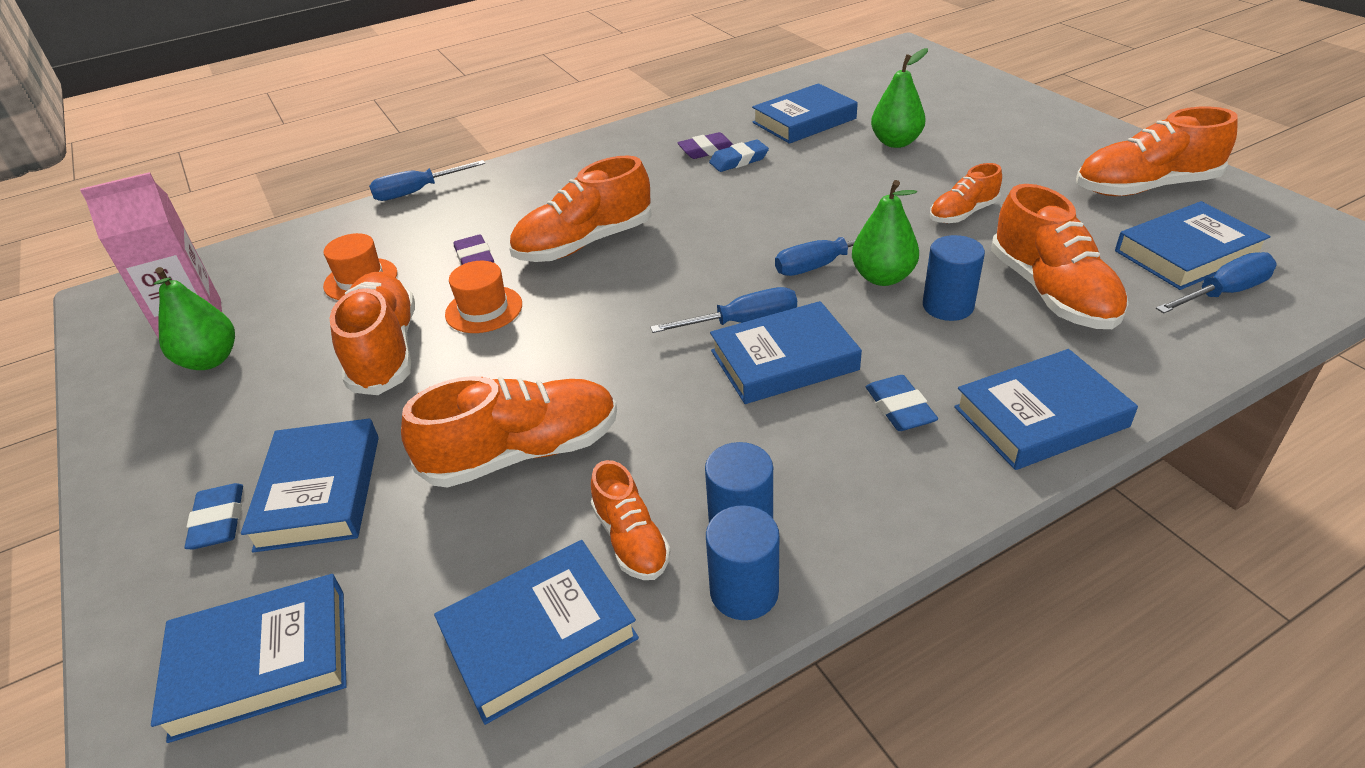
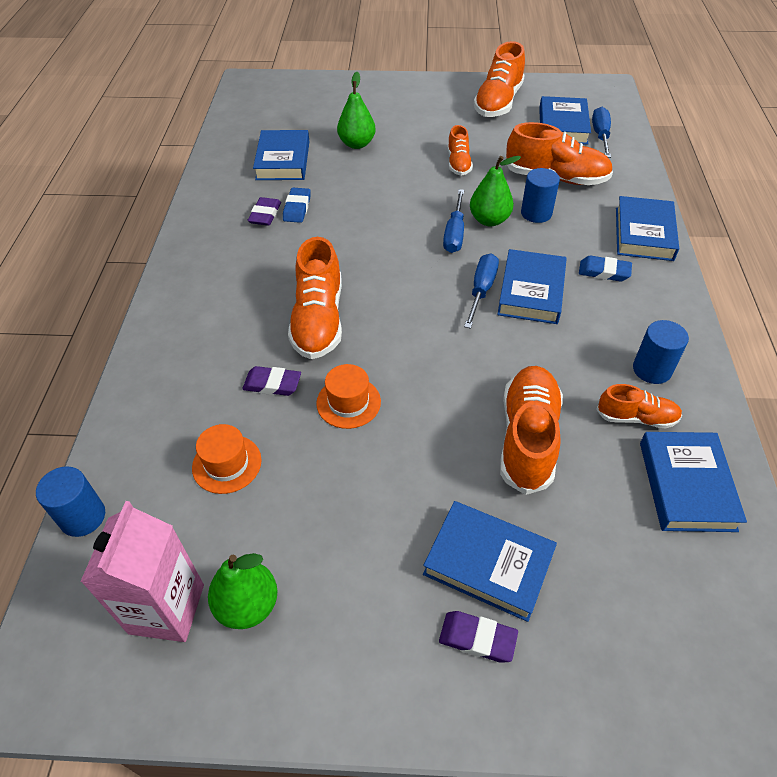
camera: 60 degrees left, 10 degrees up
blue book [151,574,347,743] -> none
blue eraser [185,483,243,549] -> purple eraser [439,611,518,663]
orange shoe [330,272,415,395] -> none
blue screwdriver [369,160,485,201] -> none
blue cylinder [706,505,779,620] -> blue cylinder moved to [36,466,105,537]

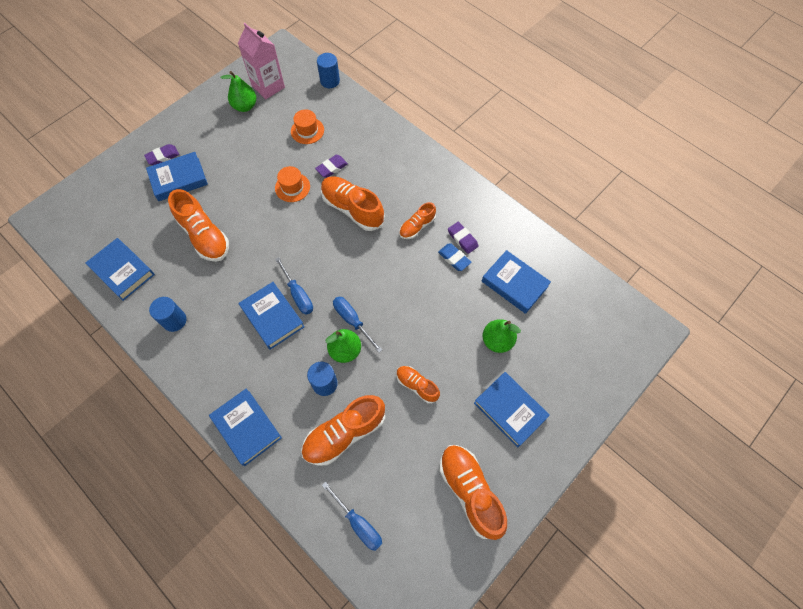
camera: 130 degrees right, 15 degrees up
blue book [539,96,591,145] -> blue book moved to [474,372,550,448]
blue eraser [579,256,632,281] -> none
orange shoe [596,384,682,429] -> orange shoe moved to [399,202,436,239]

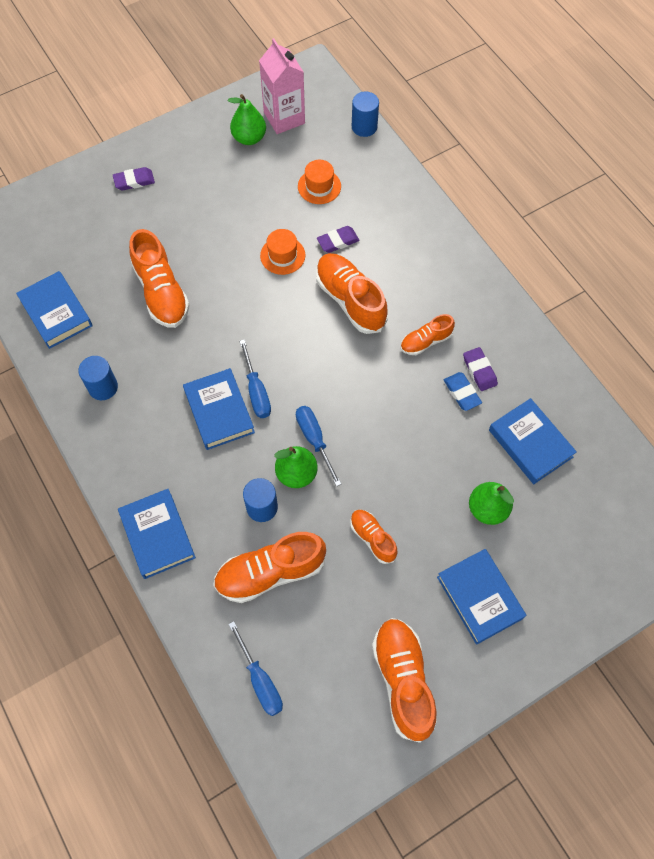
camera: 15 degrees right, 0 degrees up
blue book [146,152,208,201] -> none

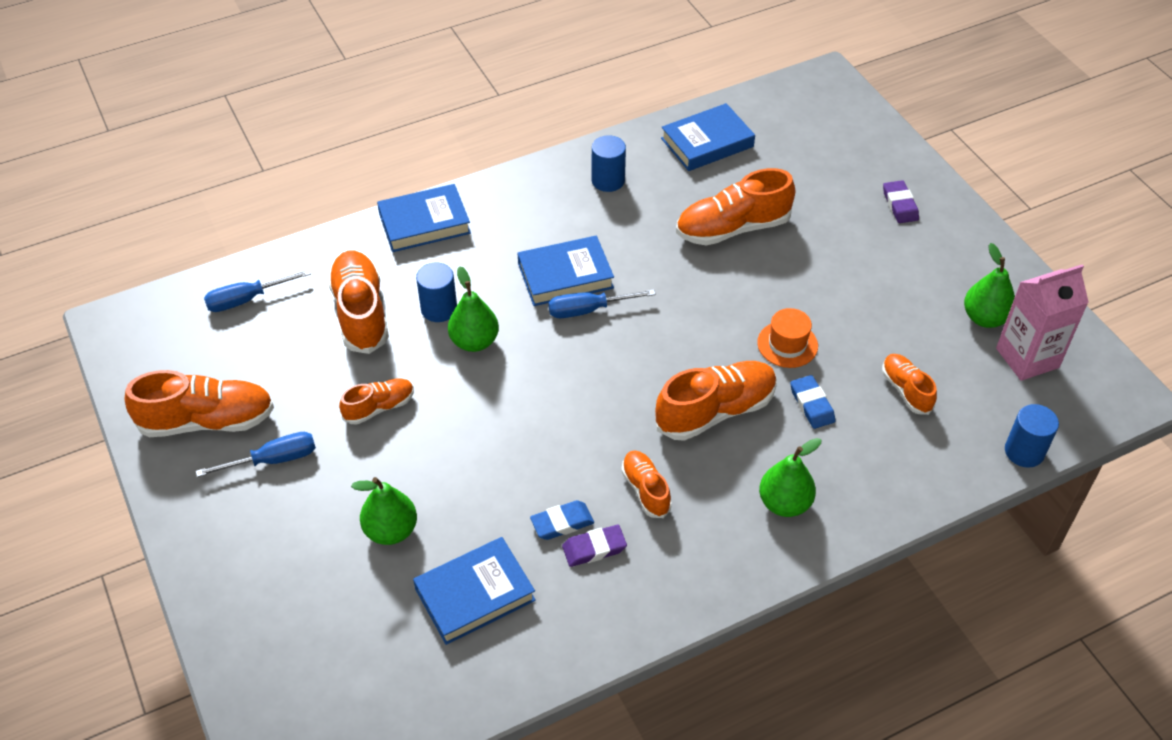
camera: 95 degrees right, 15 degrees down
blue screwdriver [296,406,341,487] -> blue screwdriver moved to [196,432,316,477]
orange hat [298,160,341,204] -> orange shoe [882,354,937,415]
purple eraser [317,226,359,253] -> blue eraser [790,375,835,429]
blue book [437,549,526,645] -> none
none -> green pear [759,438,821,517]

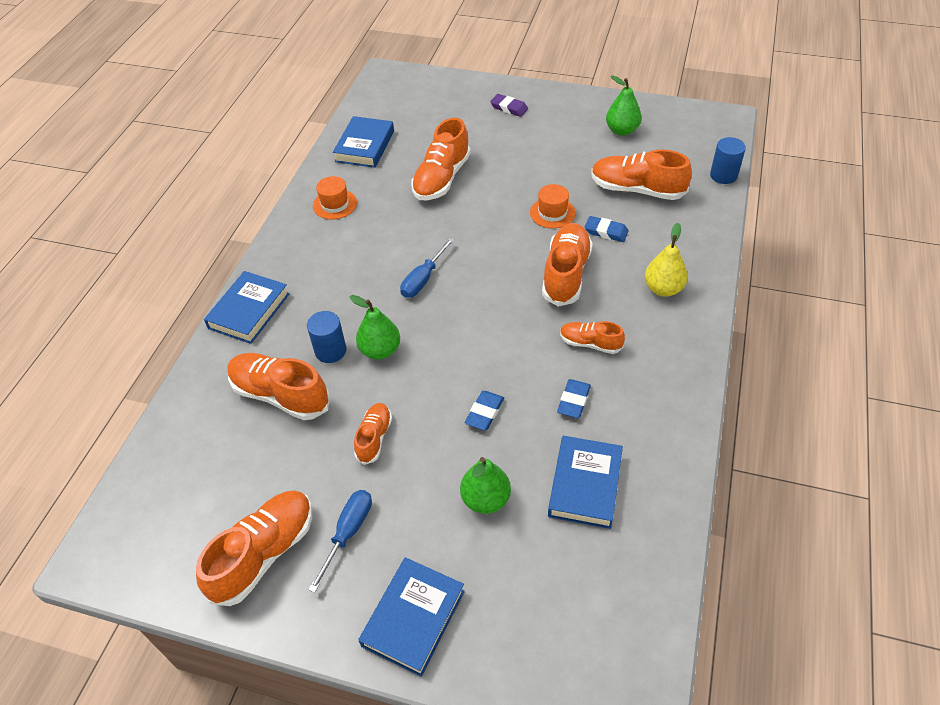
camera: 45 degrees left, 0 degrees up
blue screwdriver [204,269,311,312] -> none
blue book [518,236,614,306] -> blue book moved to [358,557,465,677]
purple eraser [562,525,627,567] -> none
blue cylinder [592,135,626,192] -> orange hat [313,176,357,219]
green pear [759,438,821,517] -> yellow pear [645,223,688,297]
orange shoe [882,354,937,415] -> orange shoe [591,149,692,200], size x1.76
pink carton [996,265,1089,381] -> none
none -> blue eraser [465,391,504,431]

